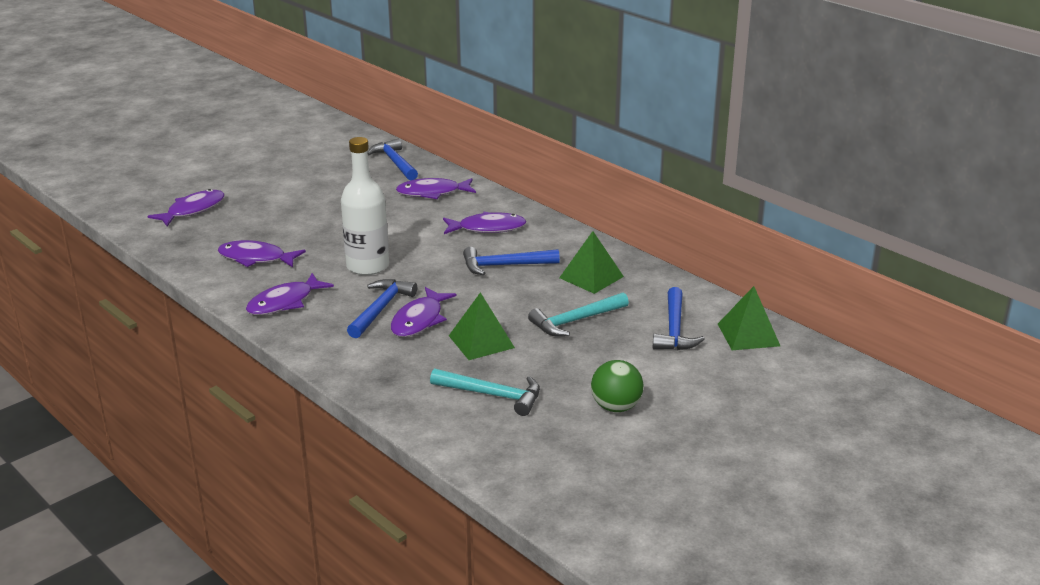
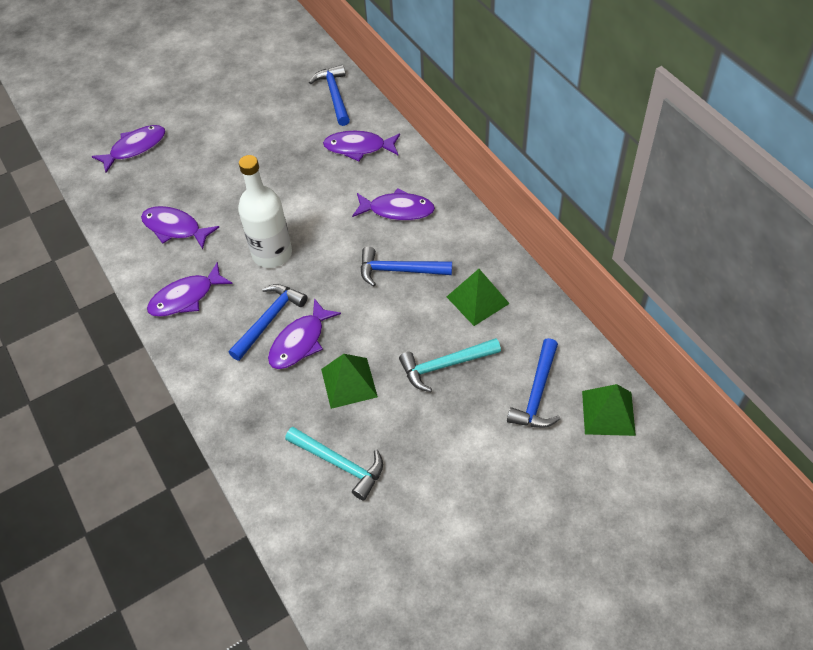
camera: 15 degrees right, 25 degrees up
green ball [591,360,643,412] -> none

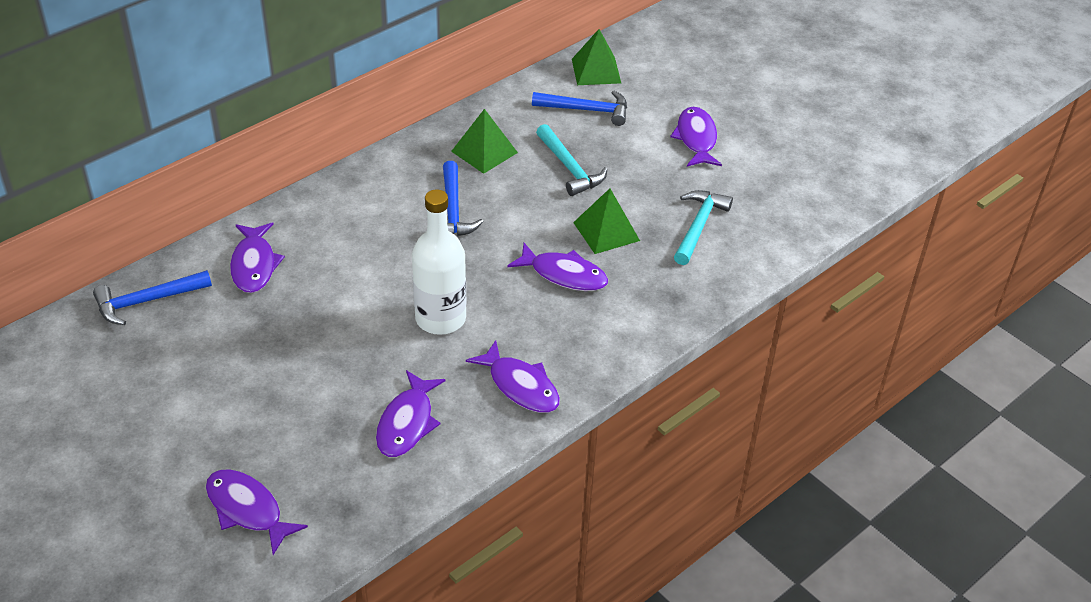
camera: 105 degrees left, 10 degrees down
blue hammer [229,284,307,361] -> none
purple fish [352,188,435,221] -> purple fish moved to [670,107,722,166]

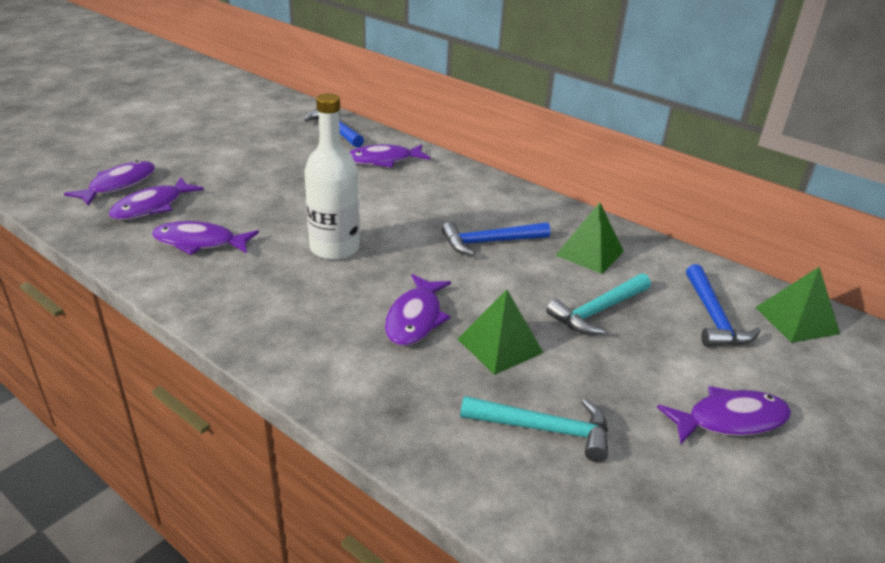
camera: 80 degrees right, 10 degrees down
purple fish [466,340,560,413] -> purple fish moved to [109,177,204,220]

